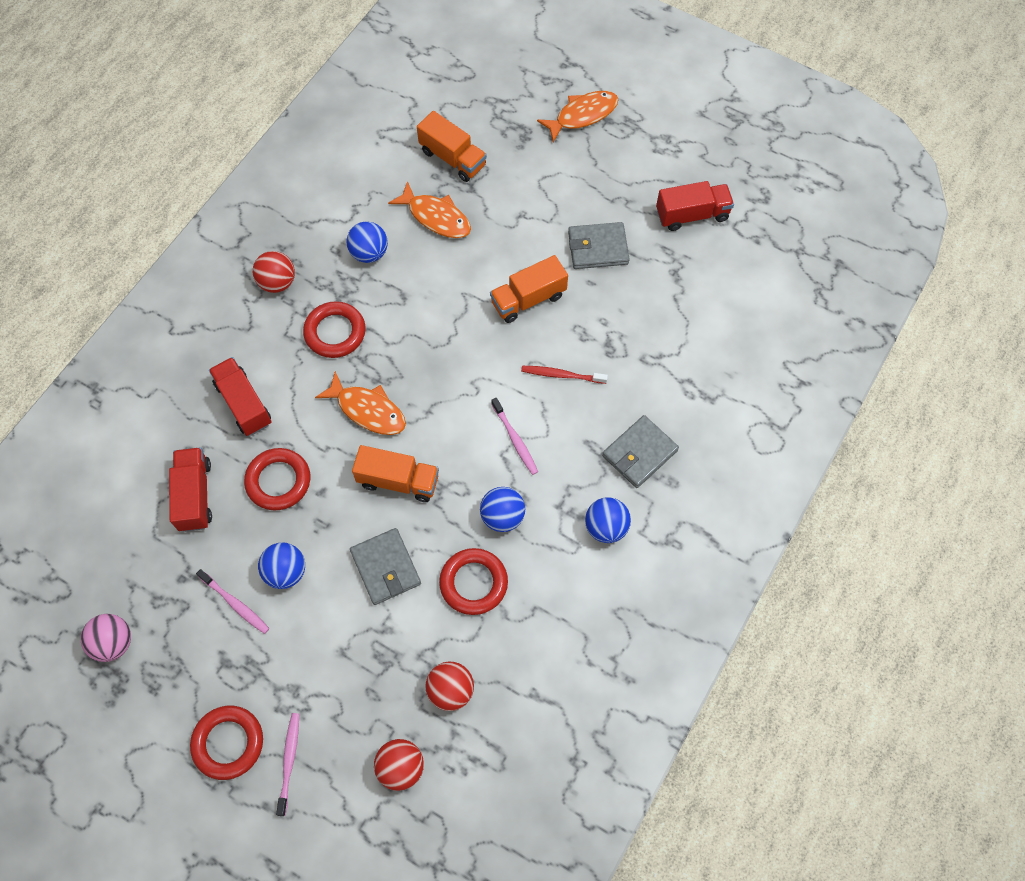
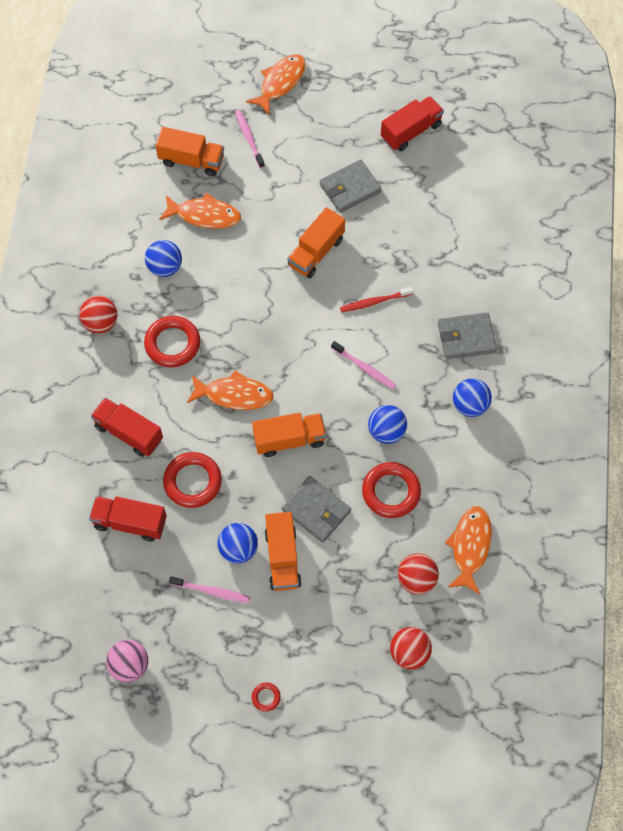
camera: 25 degrees left, 0 degrees up
red truck [169,447,212,532] -> red truck turned 45 degrees counterclockwise [89,496,167,541]
red ring [190,706,263,780] -> red ring [252,682,281,712], size x0.46
pink toothbrush [276,713,299,816] -> pink toothbrush moved to [235,110,265,168]
grey wallet [602,415,679,488] -> grey wallet turned 60 degrees clockwise [438,312,497,359]
none -> orange truck [264,512,302,591]
none -> orange fish [445,506,492,594]

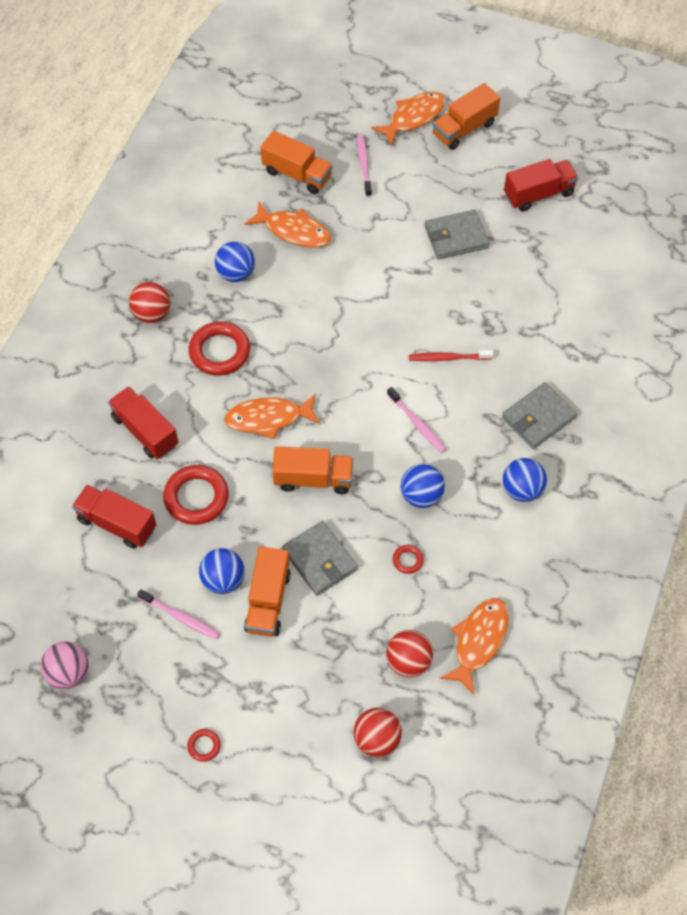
camera: 15 degrees right, 5 degrees down
orange fish [187,370,274,410] -> orange fish turned 150 degrees clockwise [224,394,320,439]
orange truck [287,207,345,278] -> orange truck moved to [433,83,500,150]
red ring [362,462,421,518] -> red ring [393,545,424,574], size x0.46
grey wallet [438,312,497,359] -> grey wallet turned 45 degrees counterclockwise [502,382,577,449]

